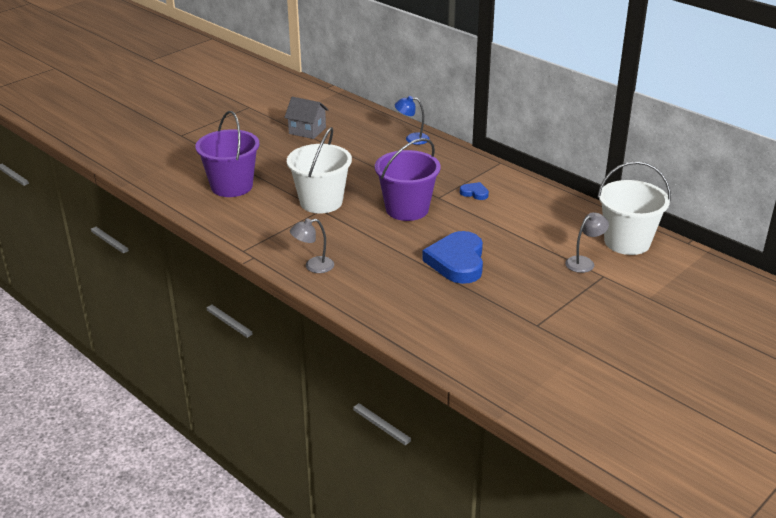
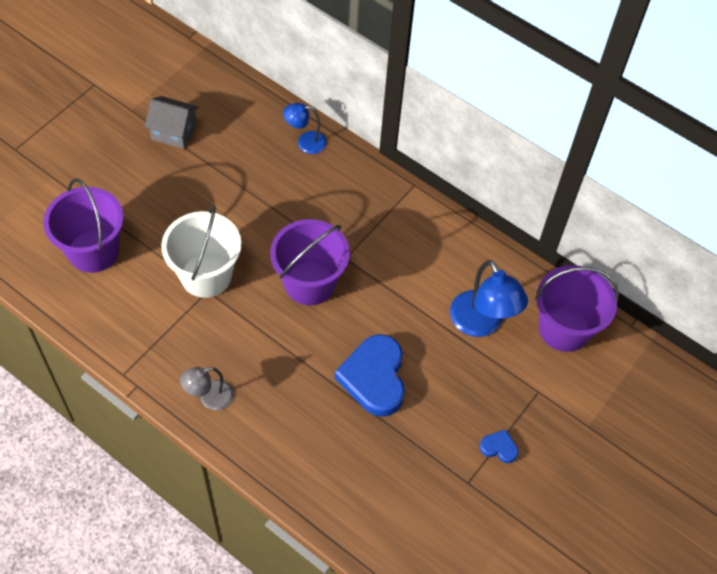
camera: 10 degrees left, 25 degrees up
blue heart [460,182,489,200] -> blue heart moved to [479,429,518,463]
grey lamp [565,212,609,273] -> none
white bucket [598,161,671,255] -> purple bucket [535,265,619,352]
none -> blue lamp [450,260,528,337]

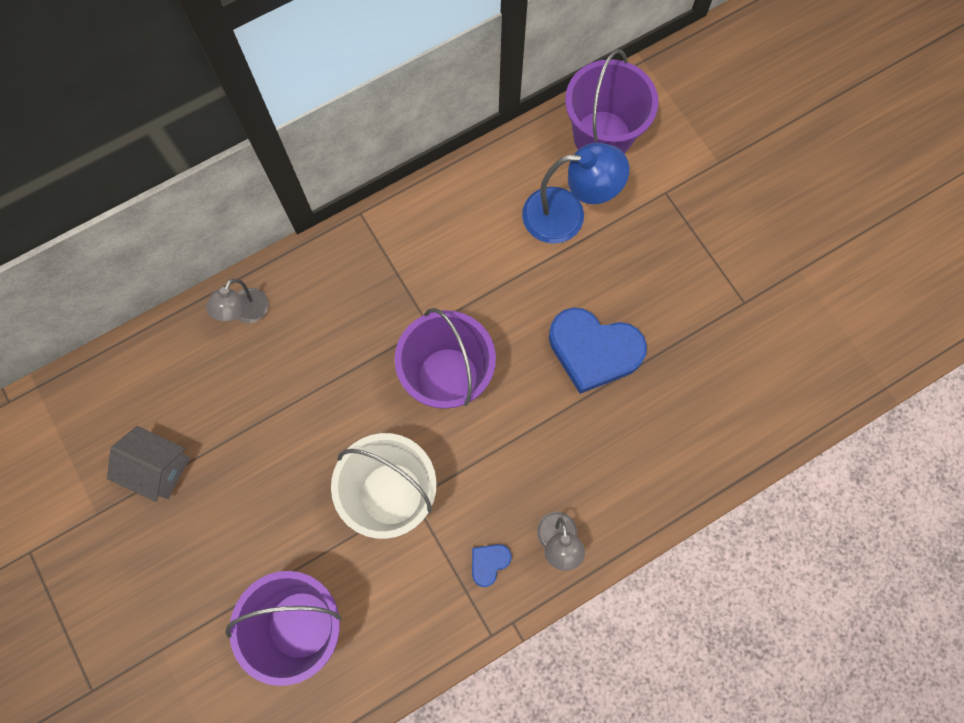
camera: 65 degrees left, 15 degrees up
grey house [145,96,199,149] -> grey house turned 75 degrees clockwise [107,426,190,502]
blue lamp [283,103,327,154] -> grey lamp [206,279,269,323]
blue heart [479,429,518,463] -> blue heart moved to [472,544,512,587]

